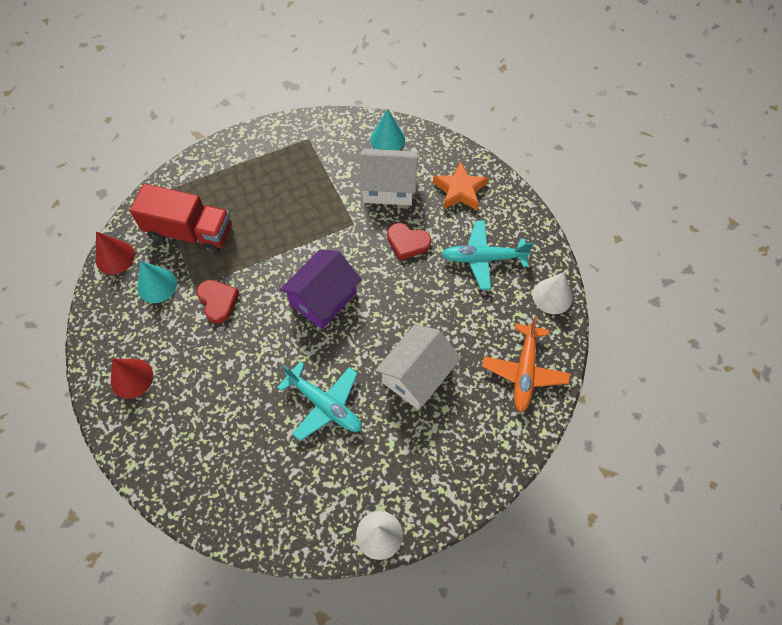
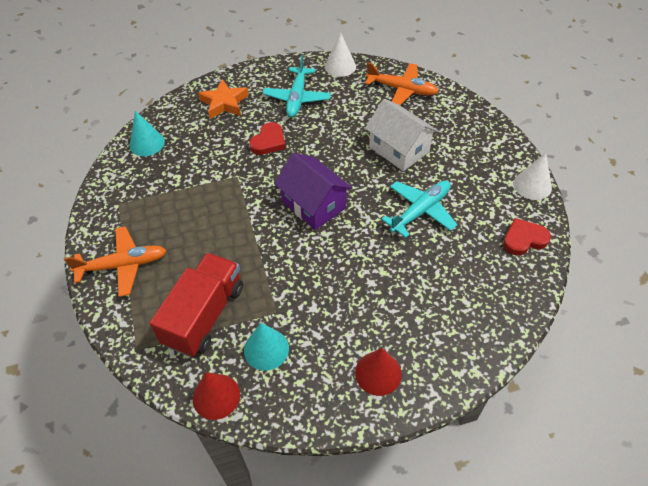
camera: 80 degrees left, 10 degrees down
red heart [197,280,239,323] -> red heart moved to [503,218,551,255]
white house [359,149,418,205] -> none
none -> orange plane [64,227,167,297]

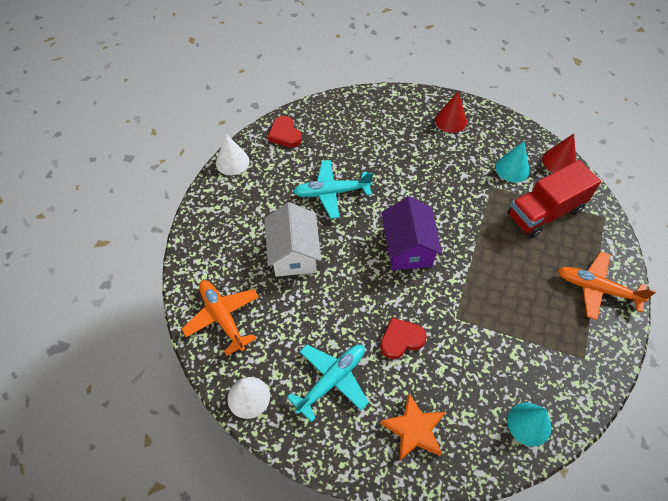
camera: 145 degrees left, 5 degrees up
red heart [503,218,551,255] -> red heart turned 45 degrees clockwise [268,116,302,148]

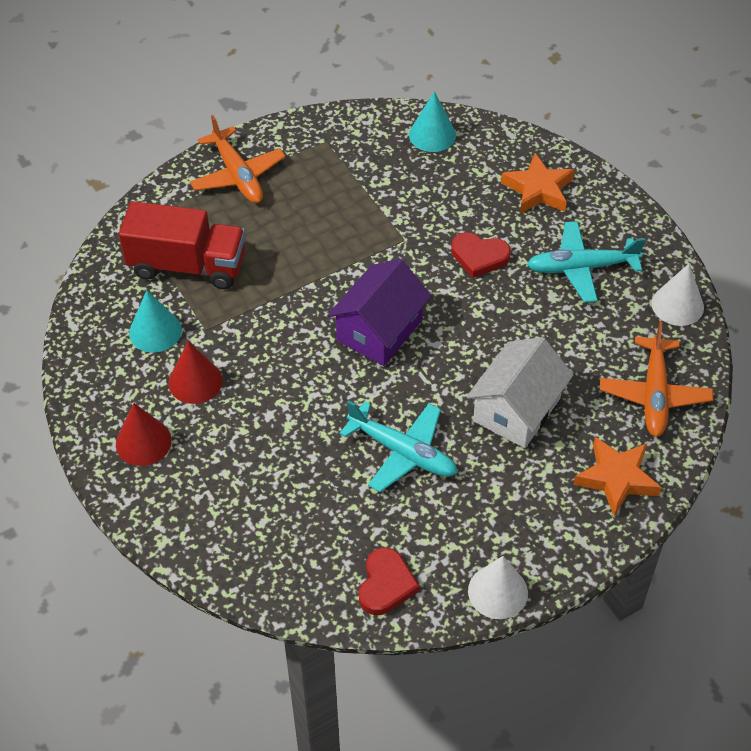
camera: 140 degrees left, 5 degrees down
red cone [542,133,576,173] -> red cone moved to [168,341,222,404]
none -> orange star [573,437,662,516]

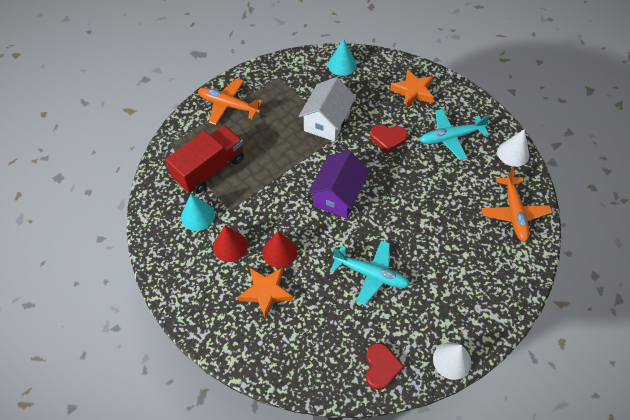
camera: 10 degrees left, 5 degrees up
red cone [116,403,172,466] -> red cone moved to [263,231,297,268]
red truck [119,201,246,289] -> red truck turned 45 degrees counterclockwise [165,125,244,194]
orange plane [190,115,285,203] -> orange plane turned 150 degrees clockwise [198,78,263,125]
white house [467,337,573,448] -> white house moved to [299,77,356,141]
orange star [573,437,662,516] -> orange star moved to [238,267,293,319]

